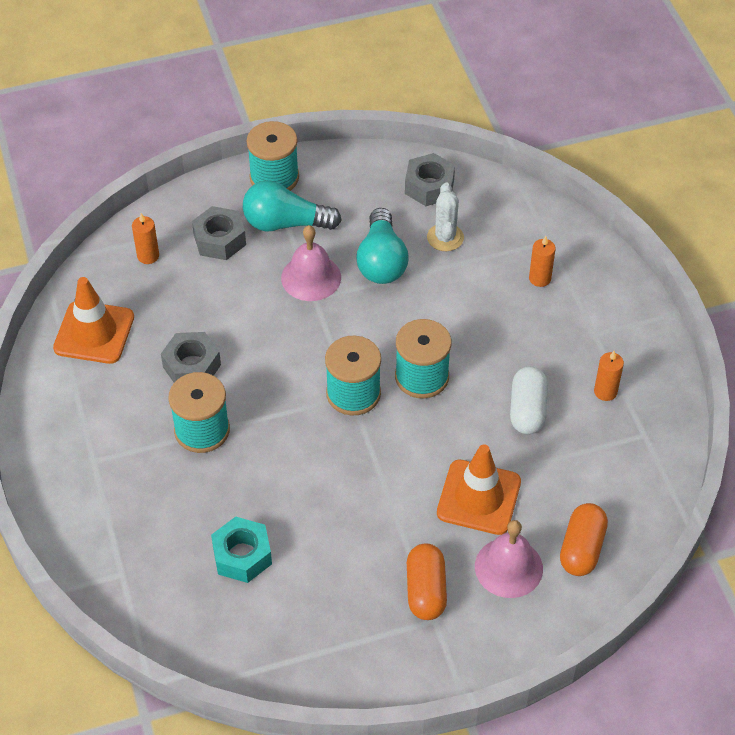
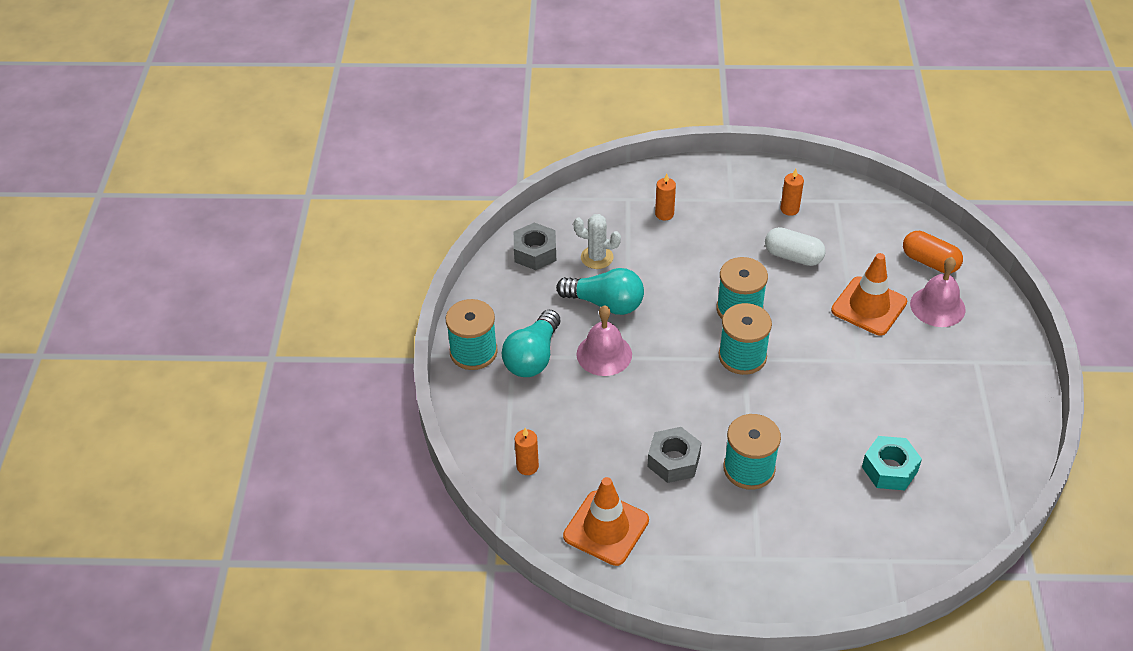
camera: 70 degrees left, 5 degrees down
grey nut [192,206,246,260] -> none
orange capsule [407,543,447,620] -> none

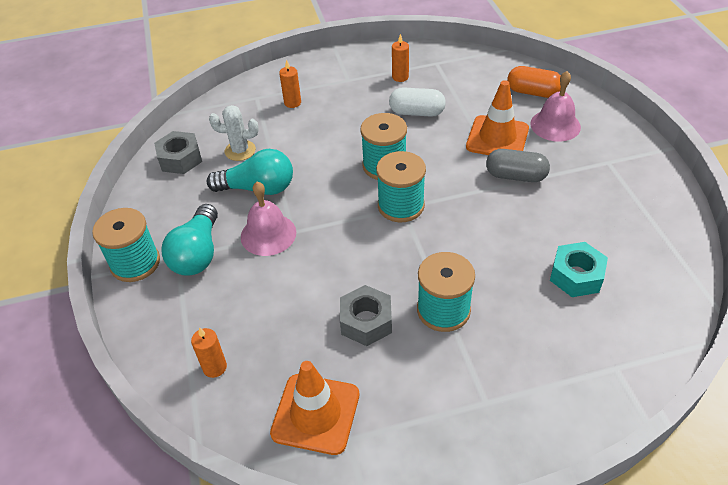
camera: 15 degrees left, 0 degrees up
none -> grey capsule [486,149,550,182]

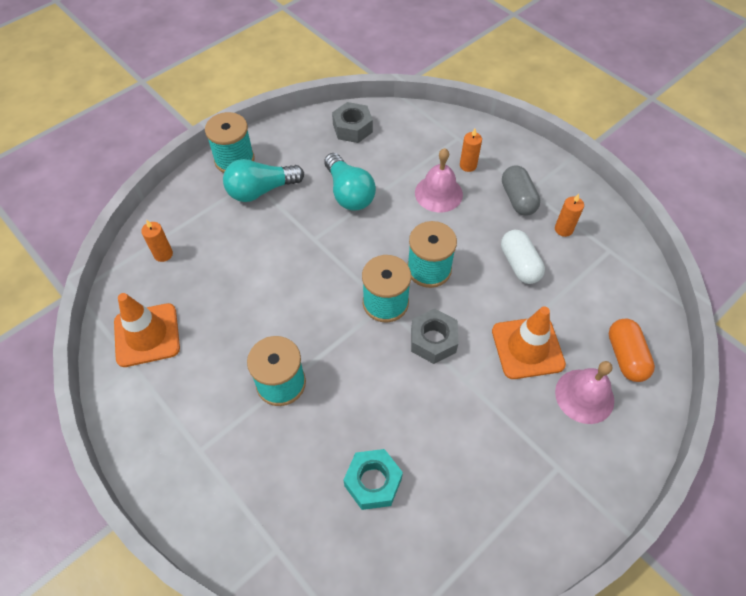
camera: 60 degrees right, 10 degrees up
white cactus [209,105,259,161] -> none
pink bell [241,182,296,256] -> pink bell moved to [415,148,463,212]
grey nut [340,285,392,346] -> grey nut moved to [411,308,459,364]
grey capsule [486,149,550,182] -> grey capsule moved to [502,166,540,216]

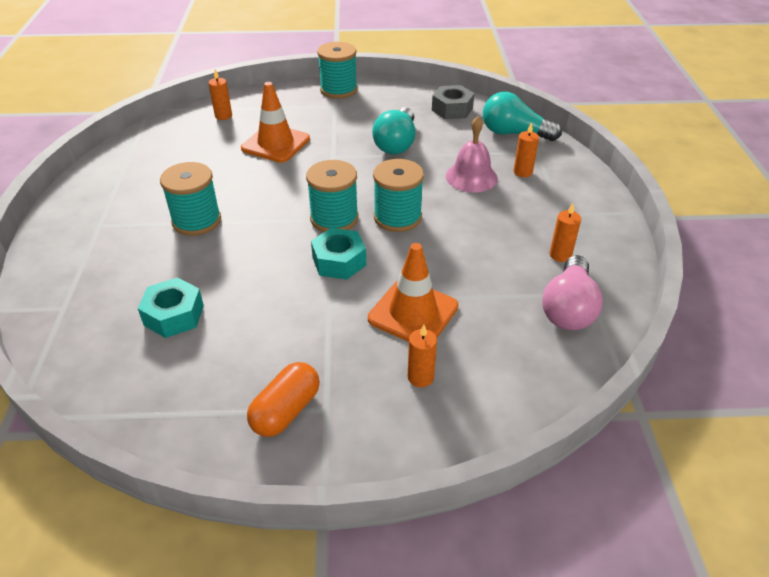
camera: 40 degrees right, 15 degrees down
orange traffic cone [114,293,180,367] -> orange traffic cone moved to [241,82,310,163]
turquoise light bulb [223,159,304,202] -> turquoise light bulb moved to [483,92,562,141]
grey nut [411,308,459,364] -> turquoise nut [311,228,366,280]
white capsule [501,230,545,284] -> none
grey capsule [502,166,540,216] -> none
pink bell [555,361,614,424] -> orange candle [408,325,437,387]
orange capsule [609,319,655,382] -> orange capsule moved to [247,362,320,437]
none -> pink light bulb [542,255,603,330]

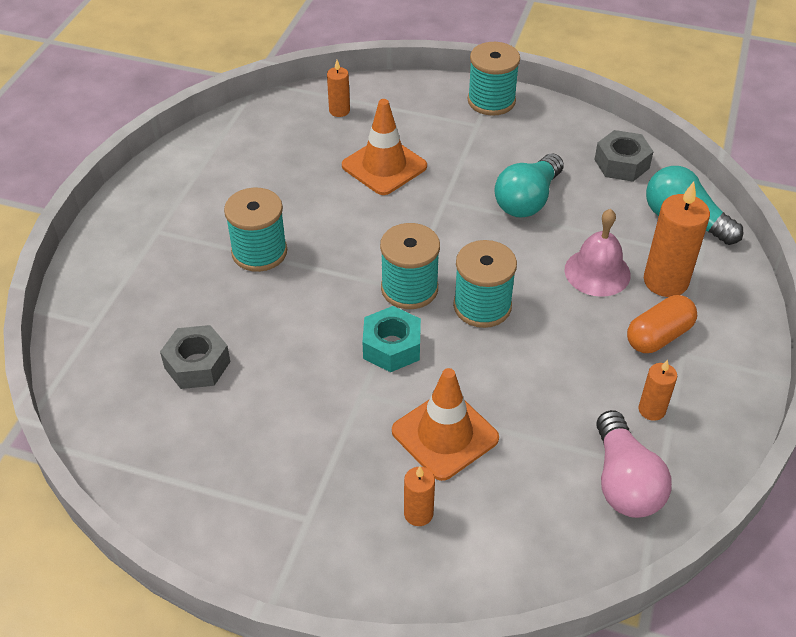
camera: 20 degrees right, 5 degrees up
turquoise nut [138,278,204,338] -> grey nut [160,325,230,389]
orange capsule [247,362,320,437] -> orange capsule moved to [627,295,697,353]
orange candle [514,122,539,177] -> orange candle [644,181,710,297], size x1.83
pink light bulb [542,255,603,330] -> pink light bulb turned 45 degrees counterclockwise [596,410,672,518]

